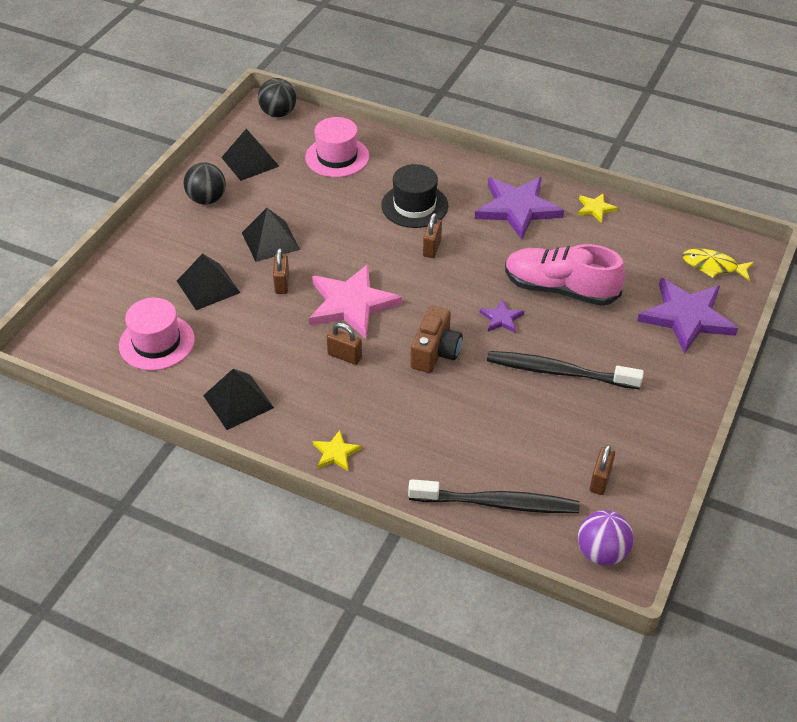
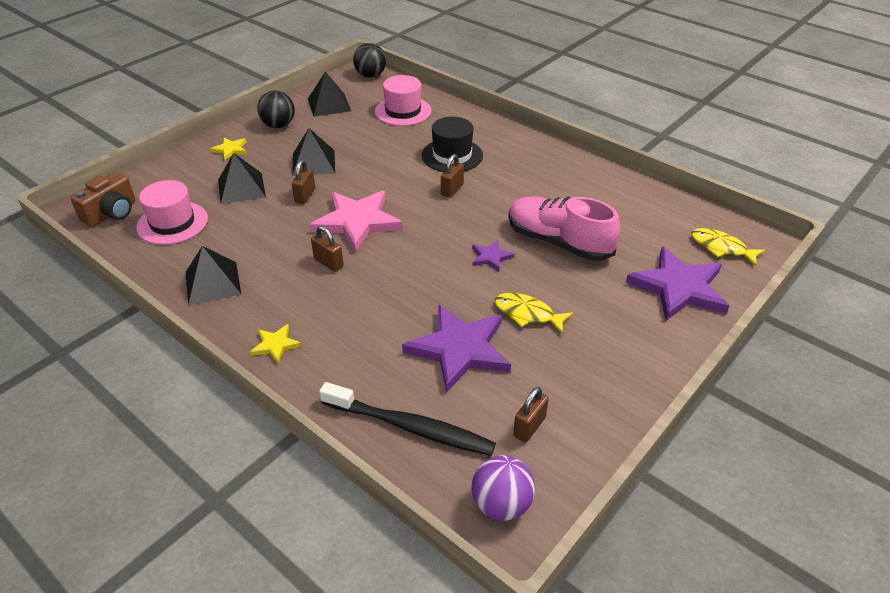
camera: 15 degrees right, 5 degrees down
brown camera [410,306,462,373] -> brown camera moved to [70,172,135,227]
purple star [475,177,564,240] -> purple star moved to [402,304,511,393]
black toothbrush [487,351,644,389] -> yellow fish [494,293,573,334]
yellow star [578,193,618,223] -> yellow star moved to [210,137,247,160]

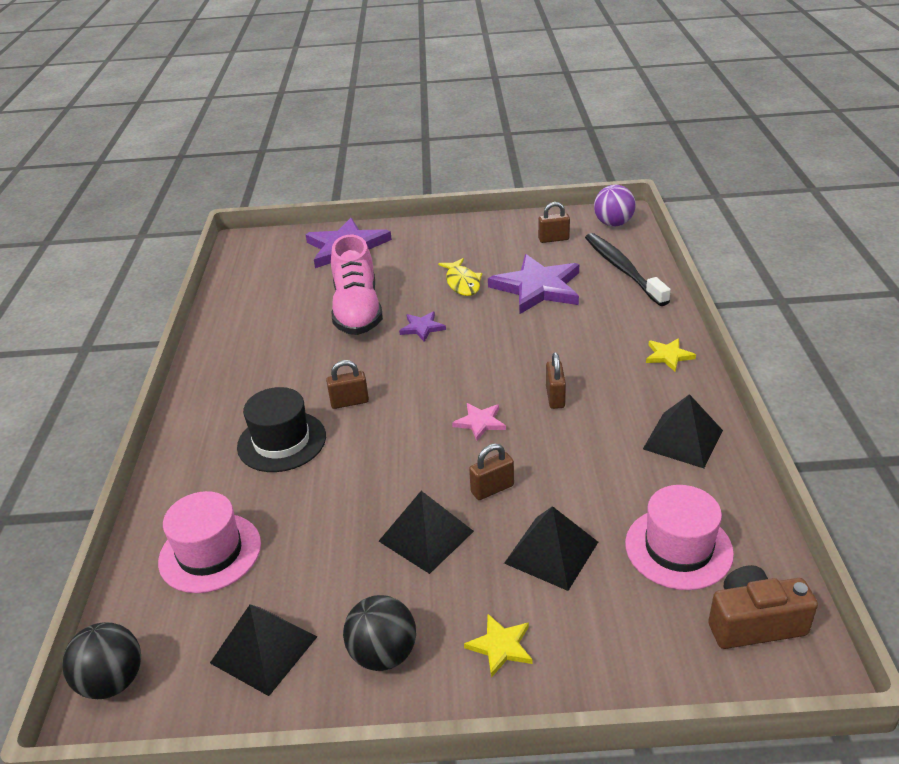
camera: 130 degrees left, 5 degrees down
pink star [310,190,403,252] -> pink star [452,403,506,441], size x0.46
yellow fish [691,228,765,266] -> none

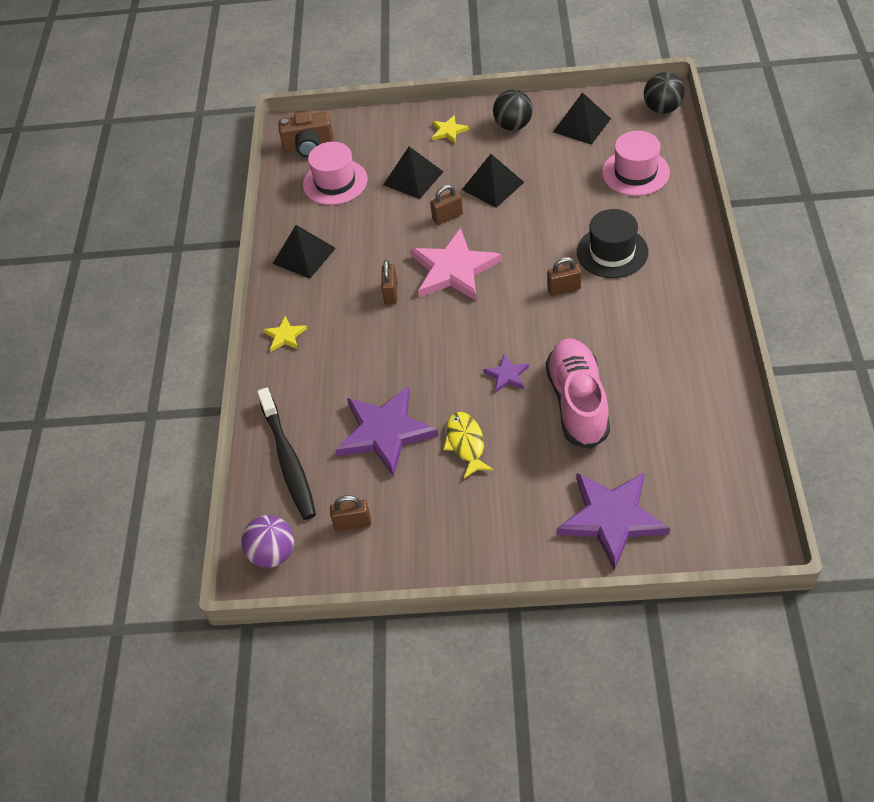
camera: 175 degrees left, 15 degrees up
pink star [452,403,506,441] -> pink star [410,228,502,301], size x2.17

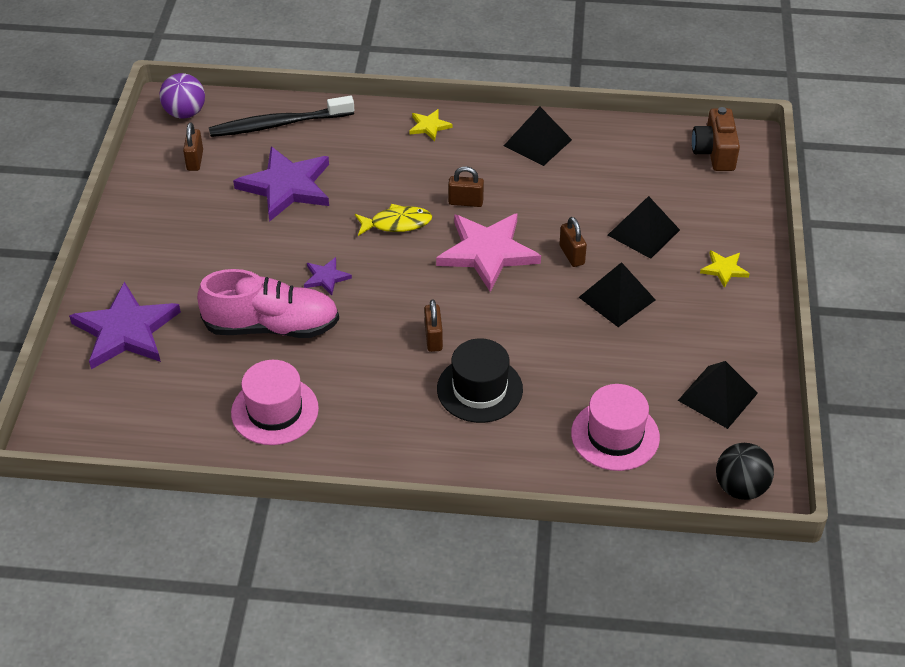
camera: 90 degrees right, 5 degrees down
pink hat [303,142,368,205] -> pink hat moved to [231,360,319,445]
yellow fish [443,412,494,479] -> yellow fish moved to [355,204,432,236]
black ball [493,90,533,131] -> none

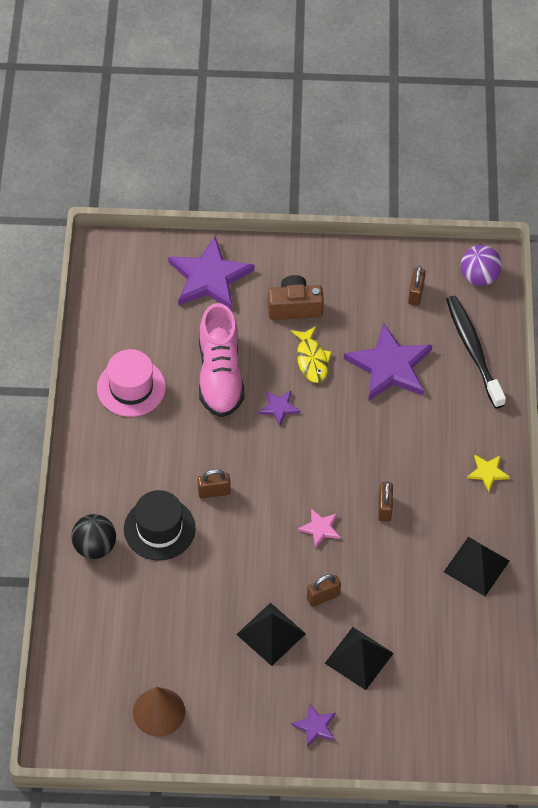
camera: 85 degrees right, 10 degrees up
brown padlock [183,123,203,171] -> brown padlock turned 75 degrees counterclockwise [408,266,426,306]
yellow fish [355,204,432,236] -> yellow fish moved to [291,326,332,383]
pink star [436,213,541,292] -> pink star [298,508,340,547], size x0.46
pink hat [571,384,660,471] -> none
black pyramid [678,361,758,429] -> brown cone [133,687,185,736]
brown camera [692,107,740,171] -> brown camera moved to [268,275,324,320]
yellow star [700,250,750,288] -> purple star [292,703,336,747]
black ball [716,443,774,500] -> black ball moved to [71,514,116,559]

